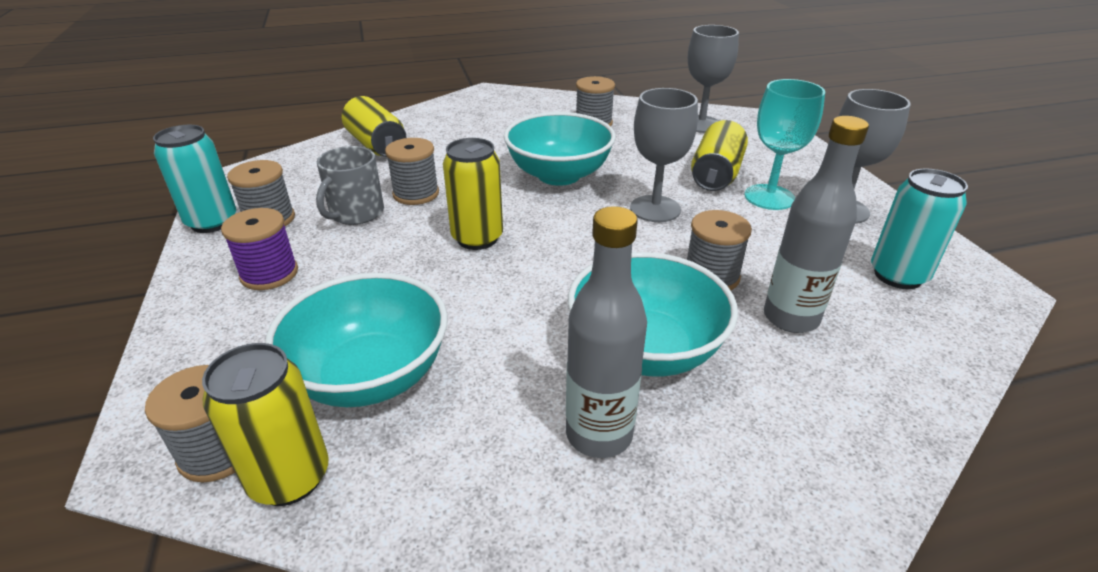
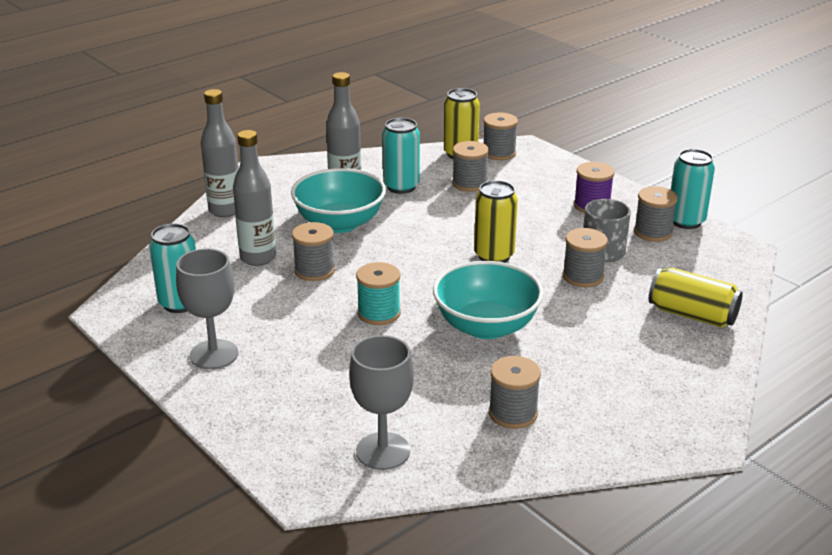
camera: 155 degrees right, 5 degrees down
turquoise bowl [265,273,448,407] -> grey spool [452,141,489,192]
grey goblet [630,88,698,222] -> turquoise spool [356,262,401,325]
yellow can [691,120,748,191] -> none
turquoise goblet [744,79,825,210] -> none
none -> grey bottle [201,89,239,217]
none -> turquoise can [382,118,420,194]

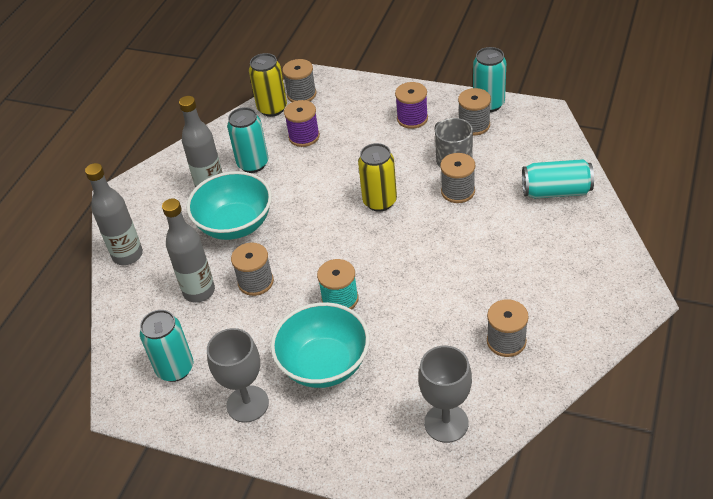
camera: 25 degrees left, 15 degrees up
turquoise bowl [433,261,544,339] -> turquoise bowl moved to [271,302,370,388]
grey spool [452,141,489,192] -> purple spool [284,100,320,147]
yellow can [649,268,743,328] -> turquoise can [522,159,594,198]

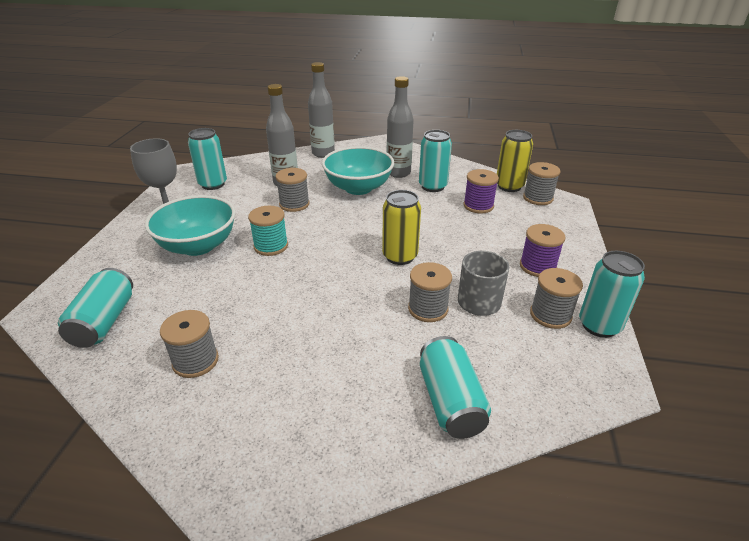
camera: 75 degrees right, 10 degrees down
grey goblet [418,346,472,443] -> turquoise can [58,268,133,348]

